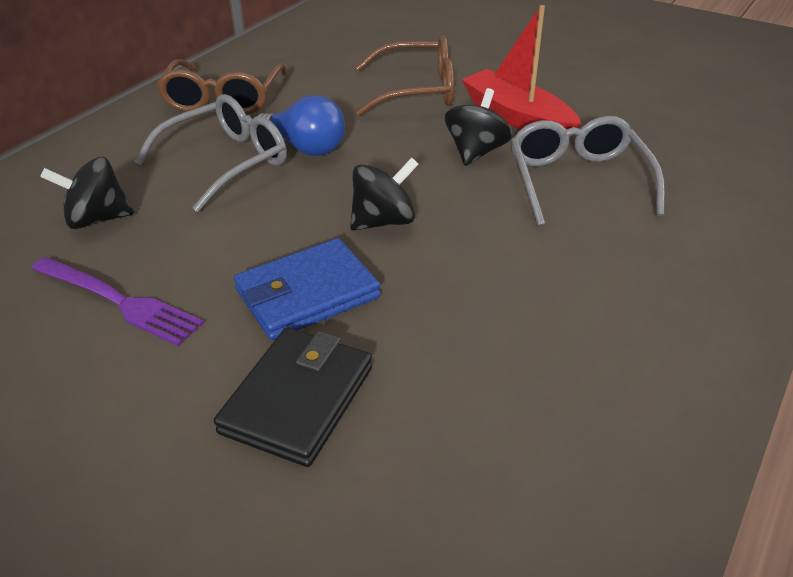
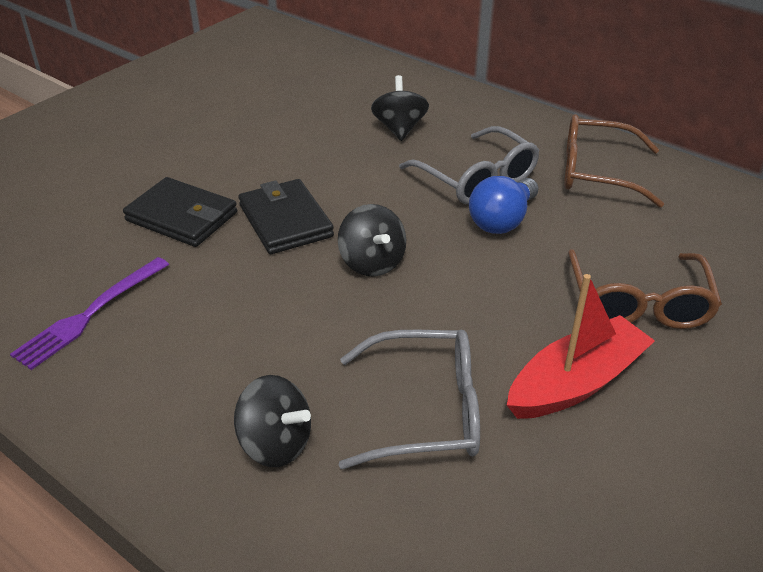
camera: 95 degrees right, 0 degrees up
purple fork [31,257,204,346] -> purple fork moved to [10,257,169,370]
blue wallet [234,238,381,340] -> black wallet [239,179,334,254]
black spinning top [445,88,512,166] -> black spinning top moved to [234,375,311,467]

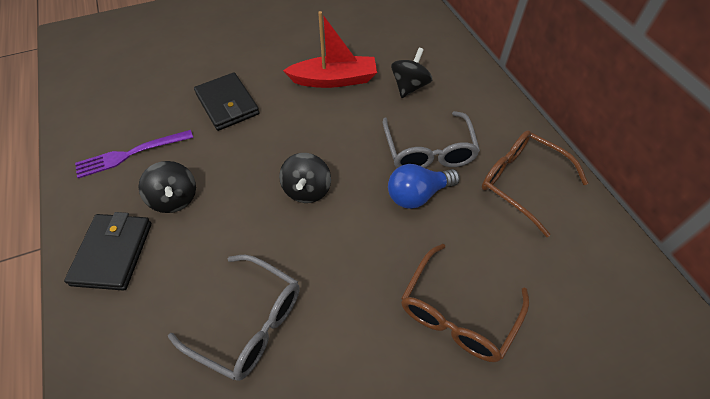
camera: 30 degrees right, 15 degrees up
black spinning top [234,375,311,467] -> black spinning top moved to [138,161,196,213]
black wallet [239,179,334,254] -> black wallet moved to [64,212,152,291]
red boat [507,274,655,419] -> red boat moved to [283,11,377,88]

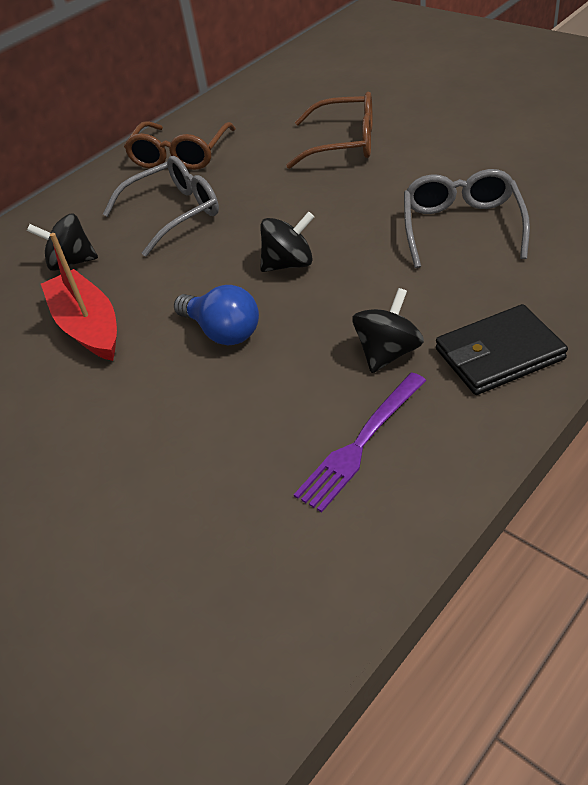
camera: 110 degrees left, 10 degrees down
purple fork [75,130,193,178] -> purple fork turned 90 degrees clockwise [294,372,426,513]
black wallet [194,72,260,131] -> none
blue light bulb [388,164,460,209] -> blue light bulb moved to [174,285,259,345]

